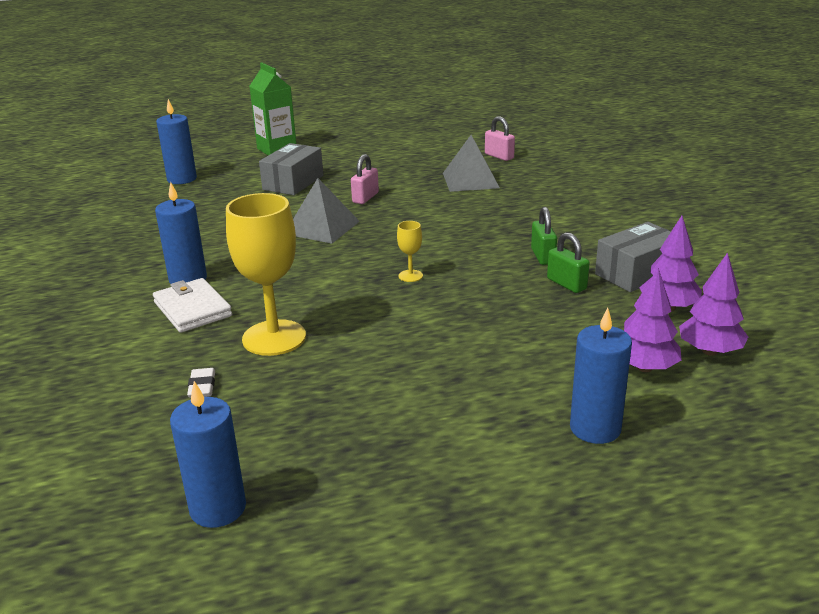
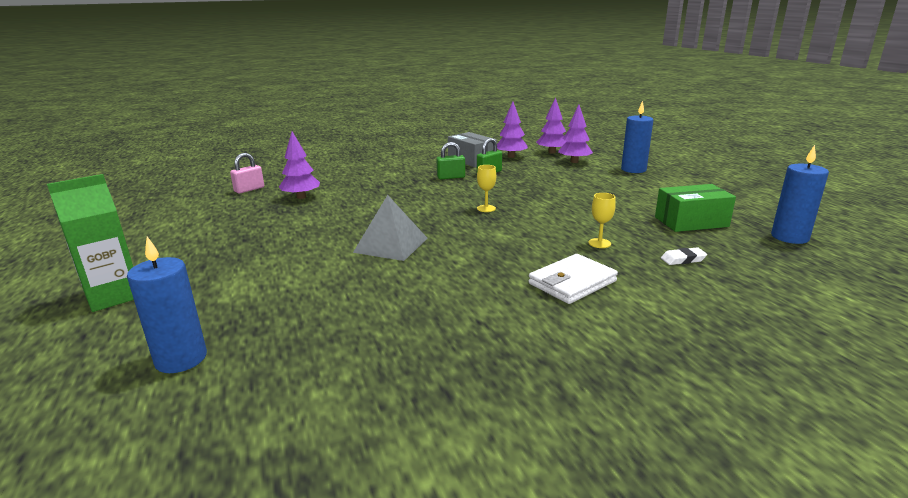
camera: 95 degrees left, 5 degrees down
blue candle [155,182,207,284] -> none
yellow goblet [226,193,306,356] -> yellow goblet [588,193,616,248], size x0.43
grey box [259,143,323,195] -> none
pink padlock [351,154,379,204] -> none
grey pyramid [443,135,500,192] -> purple tree [279,131,320,199]
none -> green box [655,184,736,232]

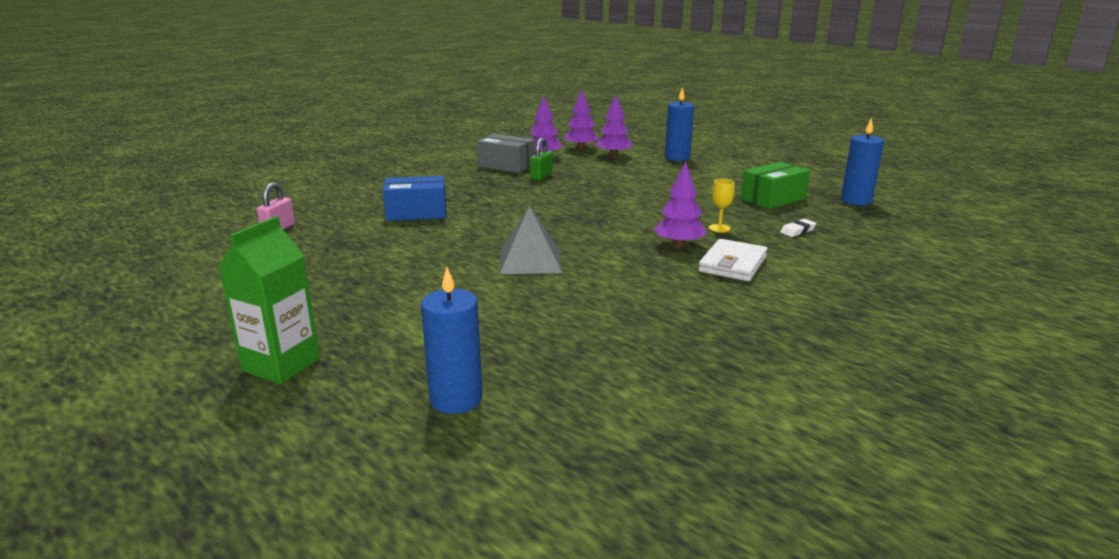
camera: 25 degrees left, 0 degrees up
purple tree [279,131,320,199] -> purple tree moved to [654,161,706,248]
green padlock [437,142,465,179] -> none
yellow goblet [477,165,496,212] -> none
none -> blue box [383,176,446,221]

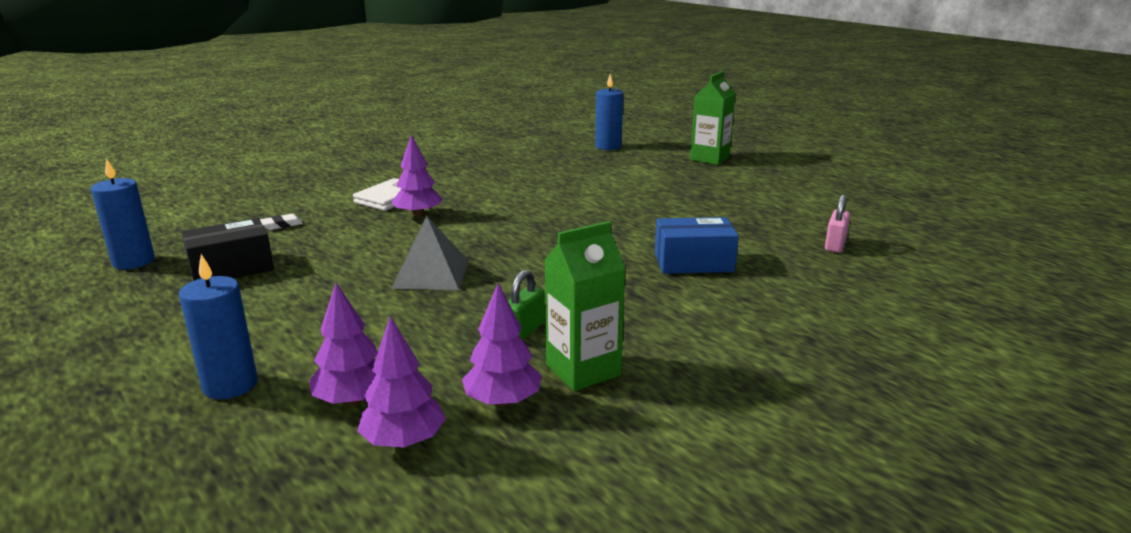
camera: 175 degrees left, 0 degrees up
grey box [477,134,535,173] -> green carton [545,221,626,391]
grey pyramid [500,206,562,274] -> grey pyramid moved to [391,216,469,290]
yellow goblet [709,179,735,233] -> none
green box [741,162,810,209] -> black box [181,218,274,281]

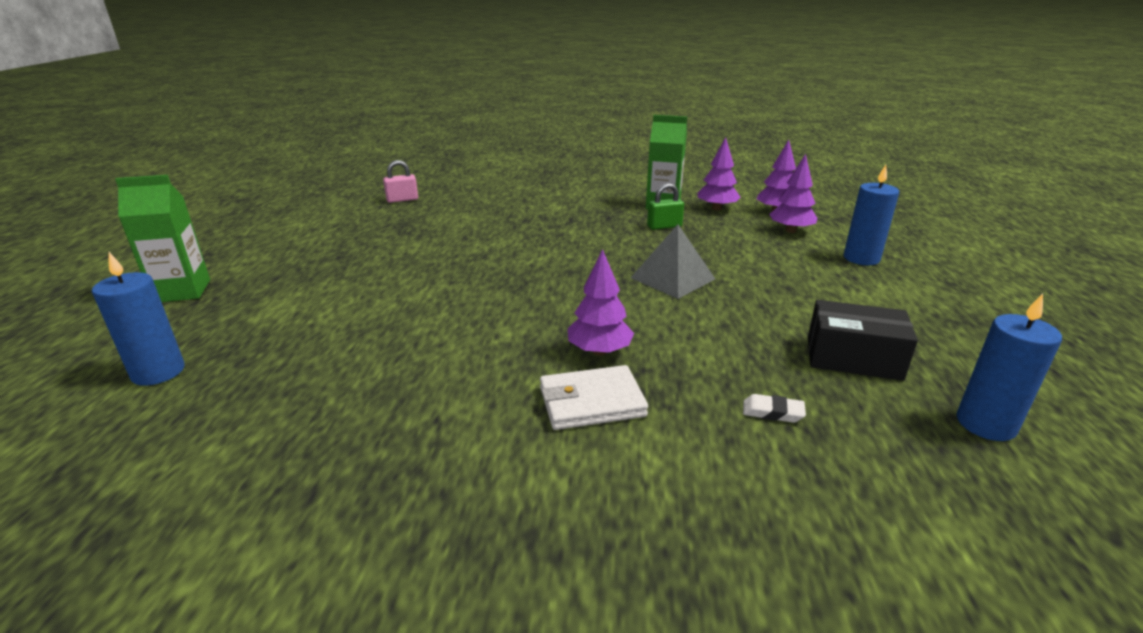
camera: 135 degrees left, 5 degrees up
blue box [655,217,739,274] -> none

